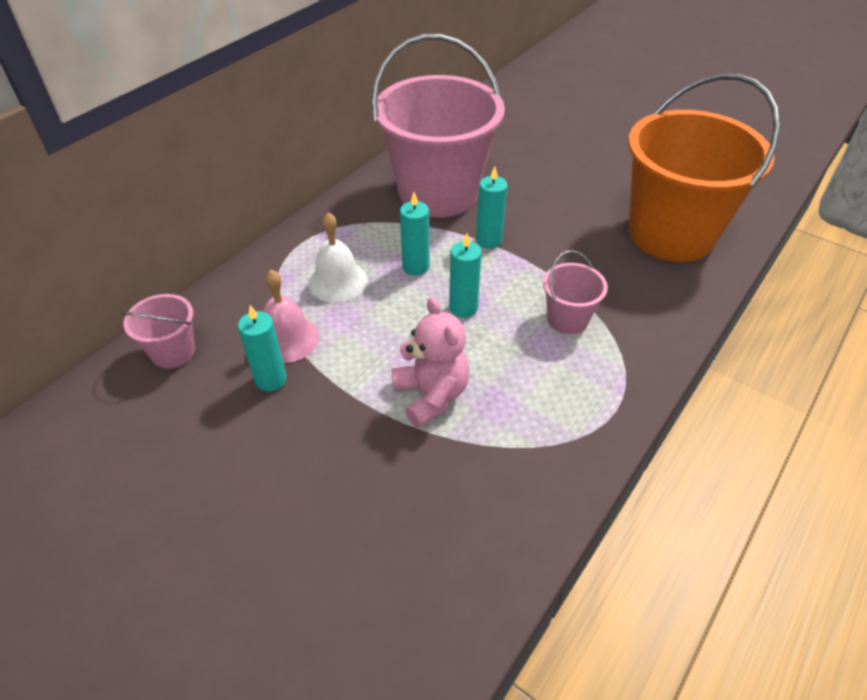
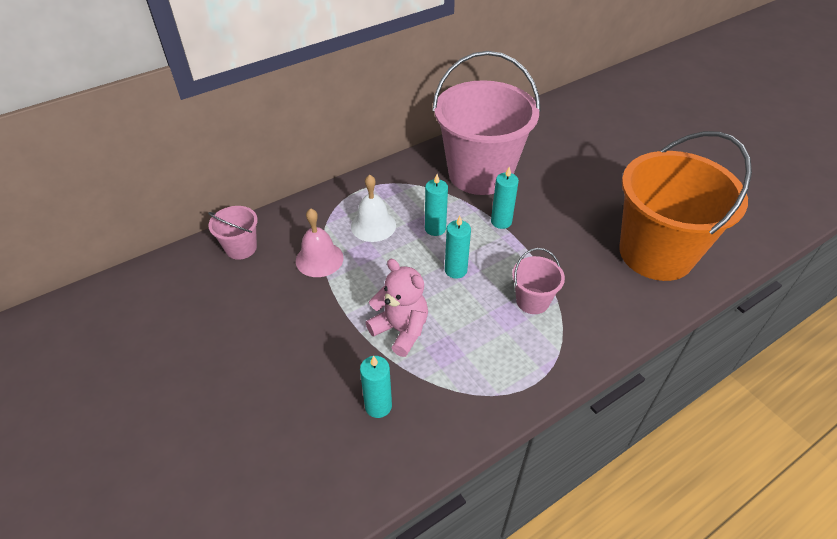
camera: 20 degrees right, 0 degrees up
turquoise candle [238,305,287,392] -> turquoise candle moved to [360,355,392,418]
pink teddy bear [392,297,469,428] -> pink teddy bear turned 45 degrees counterclockwise [366,259,428,357]

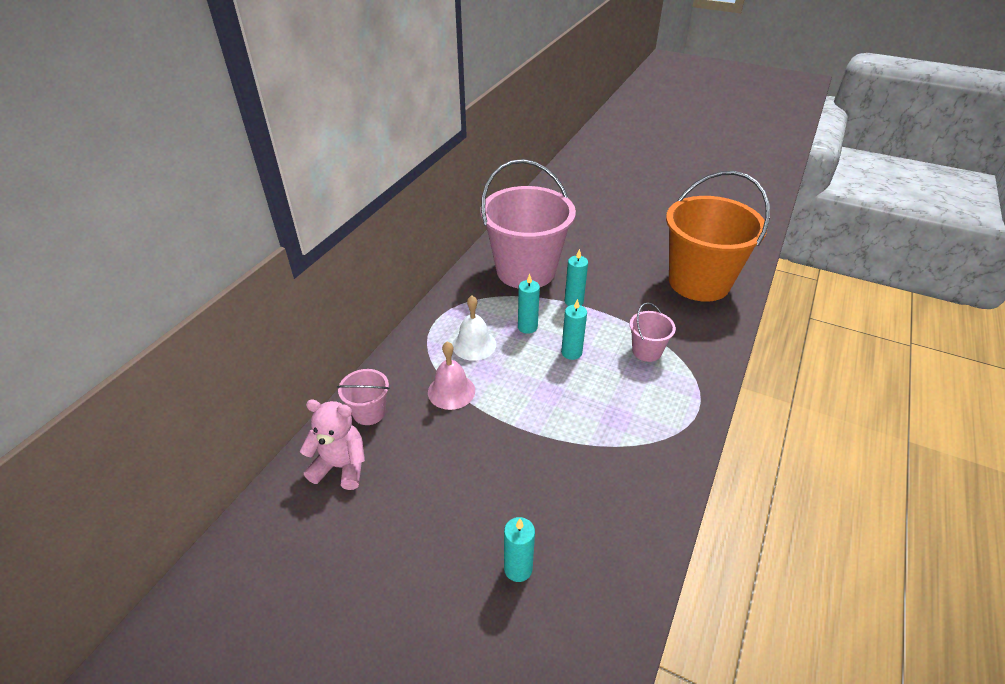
camera: 30 degrees left, 5 degrees down
turquoise candle [360,355,392,418] -> turquoise candle moved to [504,517,535,582]
pink teddy bear [366,259,428,357] -> pink teddy bear moved to [300,400,365,490]

